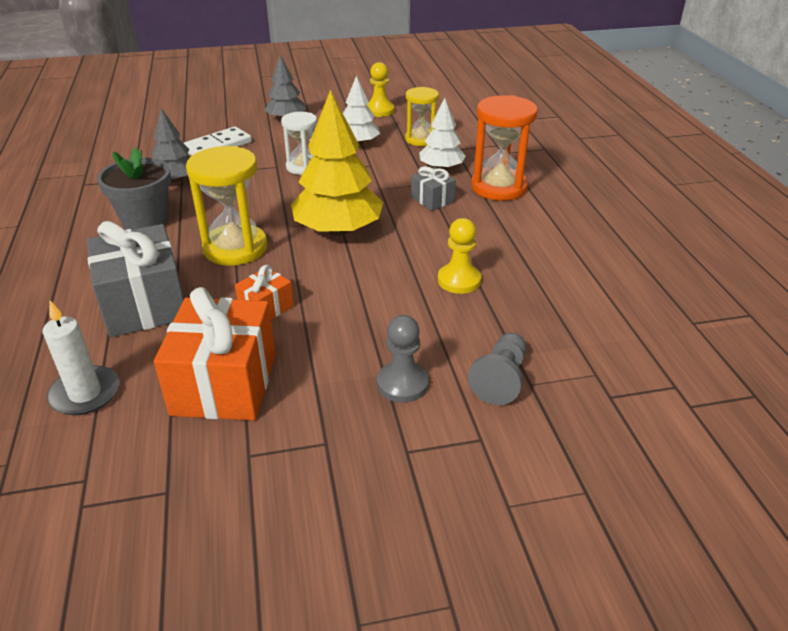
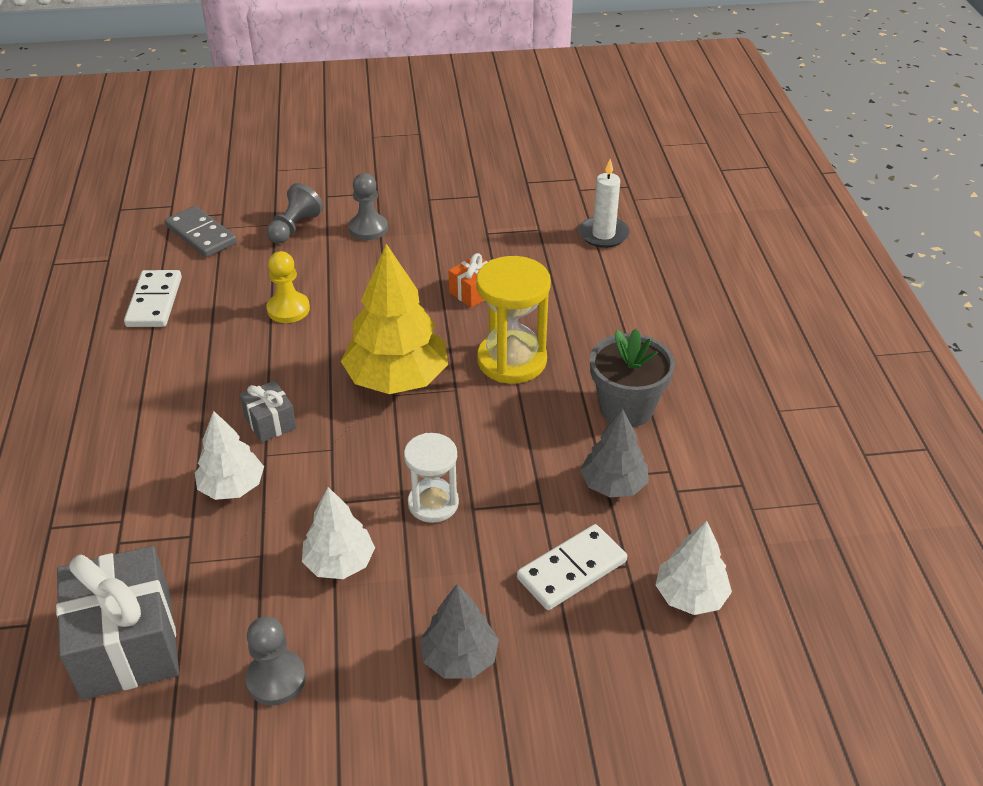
camera: 175 degrees left, 5 degrees up
grey gift [87,221,184,337] -> grey gift moved to [56,546,179,700]
orange gift [154,287,276,421] -> none
yellow pawn [367,62,394,117] -> grey pawn [245,617,306,706]
yellow hourglass [405,87,439,146] -> none
orange hourglass [471,95,538,201] -> none
none -> white domino [124,270,182,327]
none -> grey domino [165,206,237,257]
none -> white tree [656,521,732,615]

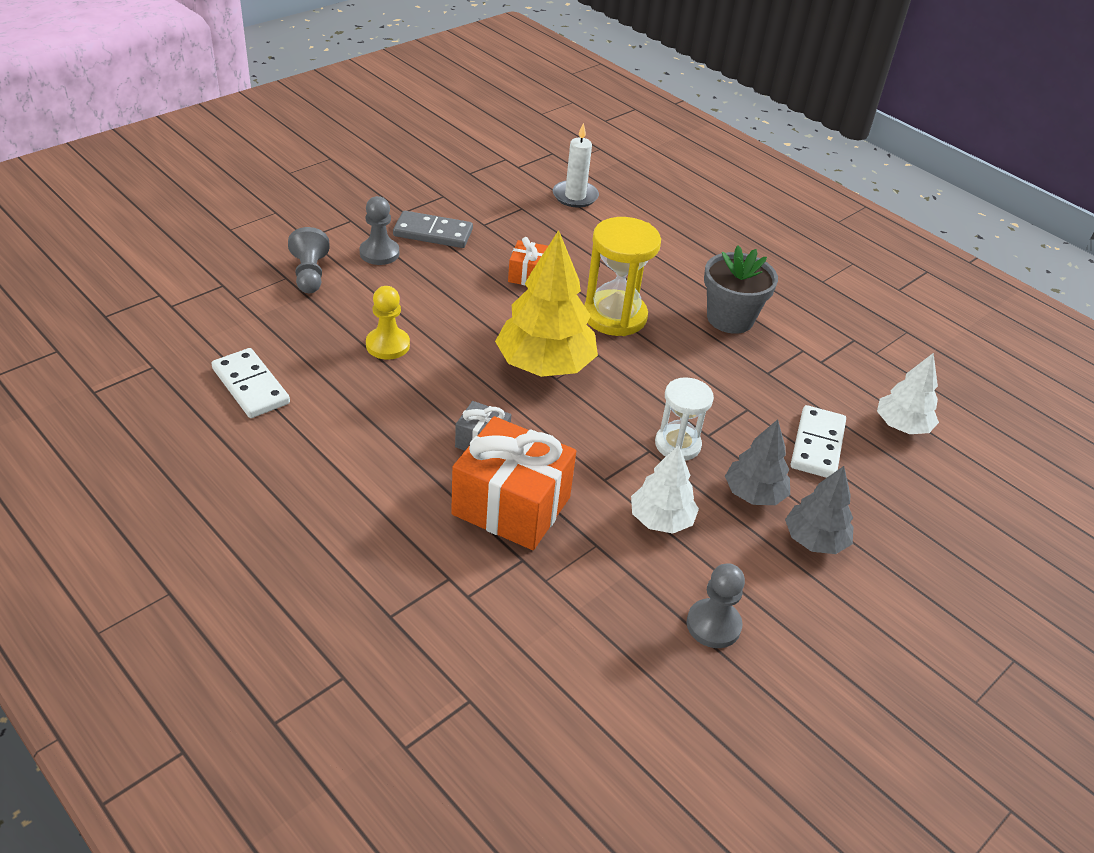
camera: 40 degrees left, 0 degrees up
grey gift [56,546,179,700] -> none
grey domino [165,206,237,257] -> grey domino moved to [393,211,473,248]
white tree [195,411,264,500] -> orange gift [451,416,576,550]
grey tree [580,409,649,498] -> grey tree moved to [725,419,790,505]

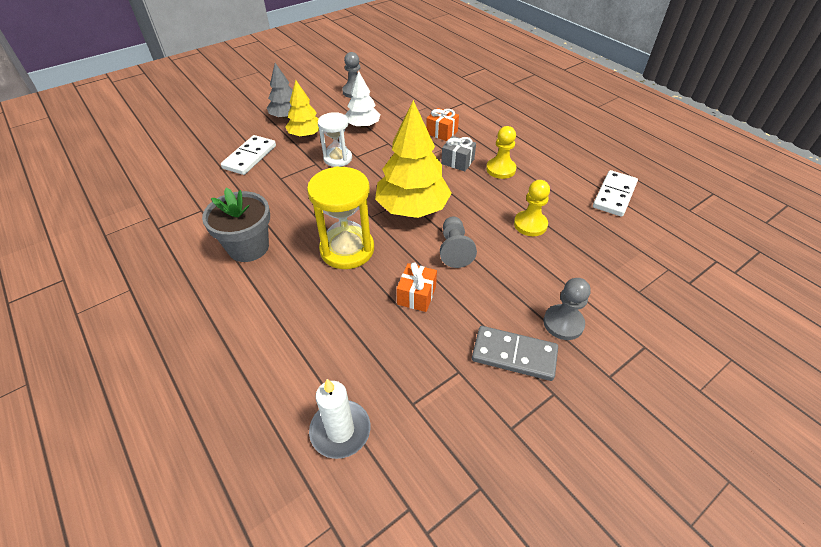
camera: 170 degrees left, 5 degrees up
white domino [211,348,290,418] -> white domino turned 60 degrees clockwise [593,170,638,217]
grey pawn [288,227,330,293] -> grey pawn moved to [440,217,477,268]
orange gift [451,416,576,550] -> orange gift [426,108,459,141], size x0.49
grey tree [725,419,790,505] -> yellow tree [285,80,319,137]
white tree [877,353,939,434] -> none
none -> yellow pawn [486,126,516,179]

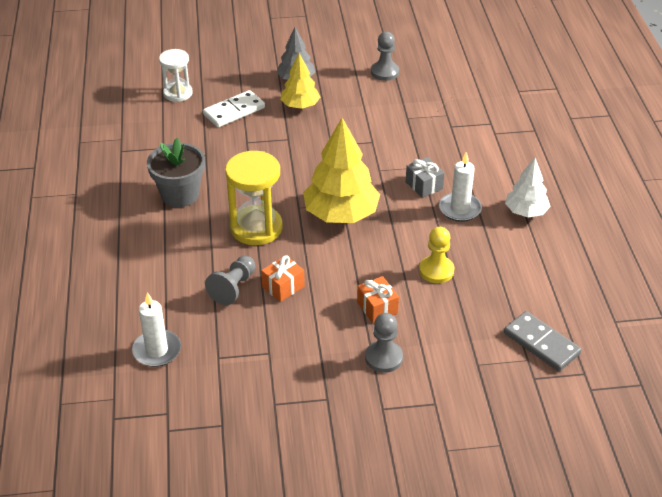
camera: 30 degrees right, 5 degrees down
white hourglass [318,112,352,167] -> white hourglass moved to [159,49,193,102]
white tree [345,71,381,128] -> white tree moved to [505,158,551,218]
orange gift [426,108,459,141] -> orange gift moved to [357,276,399,323]
grey pawn [440,217,477,268] -> grey pawn moved to [205,256,255,305]
grey domino [472,326,558,381] -> grey domino moved to [504,311,581,371]
yellow pawn [486,126,516,179] -> white candle [439,152,482,222]
white domino [593,170,638,217] -> none

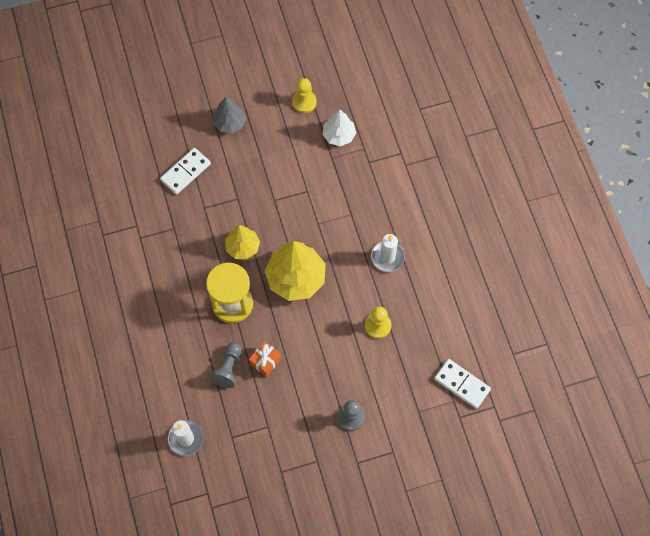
camera: 10 degrees left, 25 degrees up
grey flower pot [147,138,205,207] -> none
white hourglass [159,49,193,102] -> none
yellow tree [280,53,320,109] -> yellow tree moved to [225,225,260,260]
orange gift [357,276,399,323] -> none
grey pawn [371,32,399,81] -> yellow pawn [292,78,317,113]
grey gift [406,157,444,198] -> none
grey domino [504,311,581,371] -> white domino [434,359,491,409]
white tree [505,158,551,218] -> white tree moved to [322,110,356,146]

